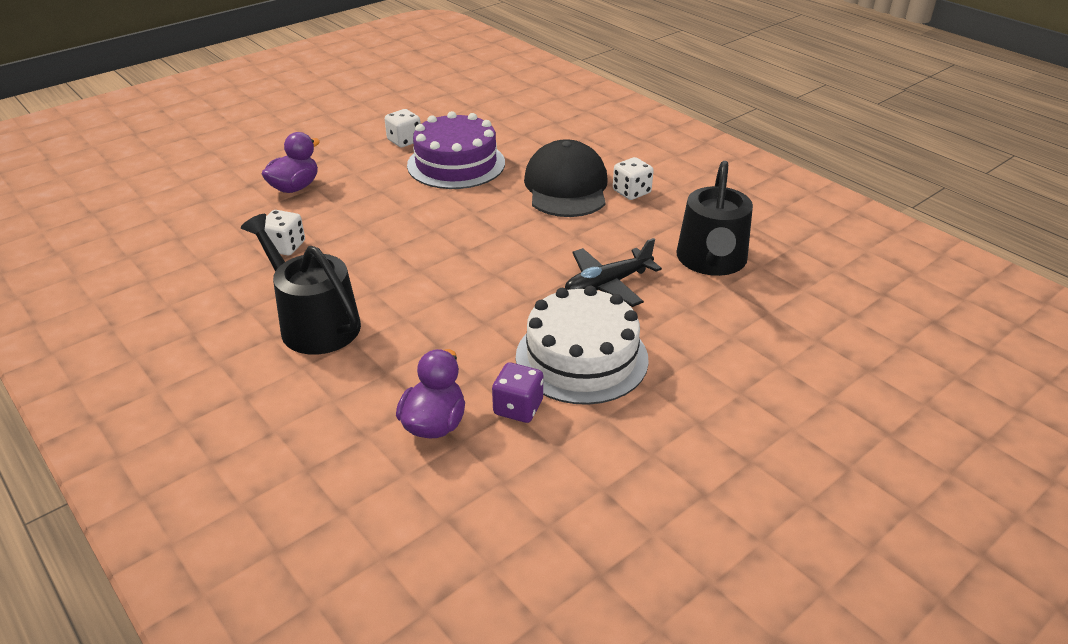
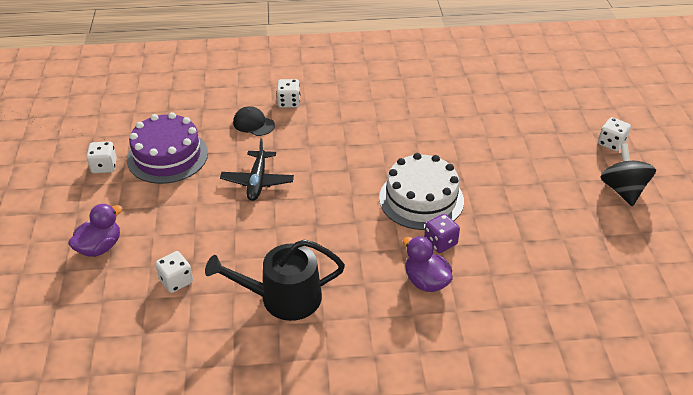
camera: 55 degrees left, 5 degrees up
purple duck [262,132,320,193] -> purple duck turned 60 degrees clockwise [68,204,123,257]
black cap [524,139,608,217] -> black cap [233,106,275,136], size x0.52
black plane [565,238,662,307] -> black plane moved to [220,138,294,201]
black watering can [676,161,753,276] -> none
none -> white dice [598,117,631,151]
none -> black spinning top [600,143,656,206]

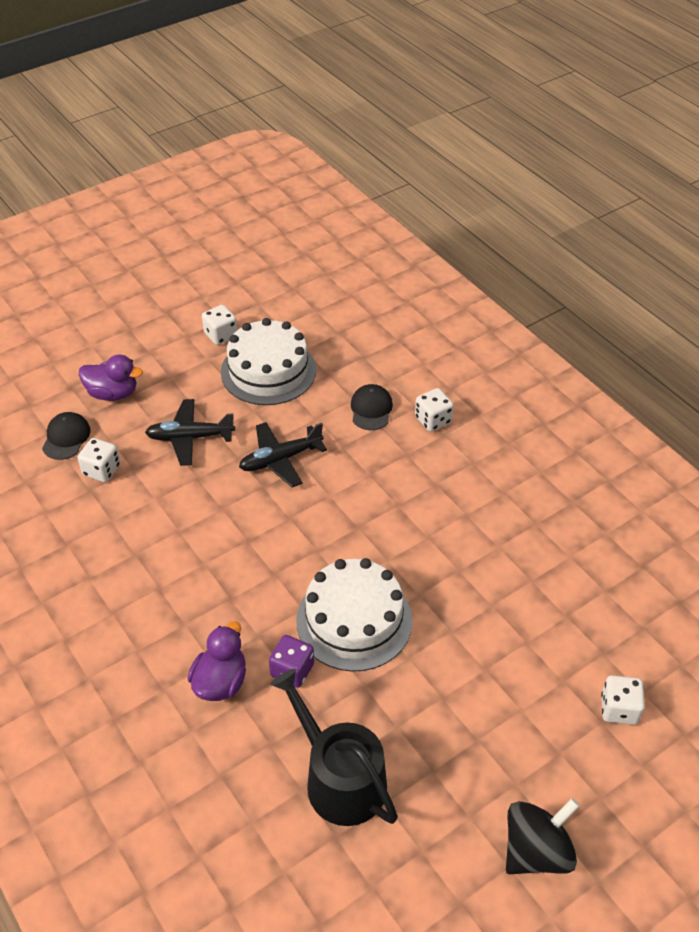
camera: 60 degrees right, 5 degrees up
purple cake [127,112,208,184] -> white cake [221,318,316,405]
black watering can [205,239,345,321] -> black watering can moved to [270,669,398,826]
white dice [598,117,631,151] -> white dice moved to [601,675,645,725]
none -> black cap [42,412,91,460]
none -> black plane [145,399,235,466]

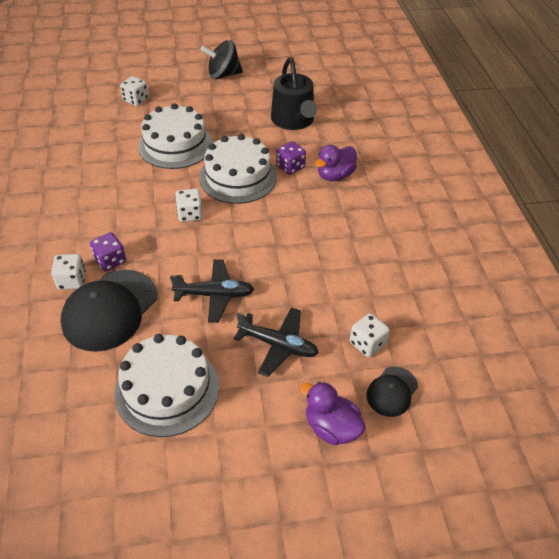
camera: 155 degrees left, 0 degrees up
white dice [202,305,238,345] -> white dice moved to [175,189,203,222]
black cap [351,384,393,430] -> black cap [61,270,157,352], size x1.93
none -> purple dice [90,232,126,271]
none -> white cake [138,103,212,169]

